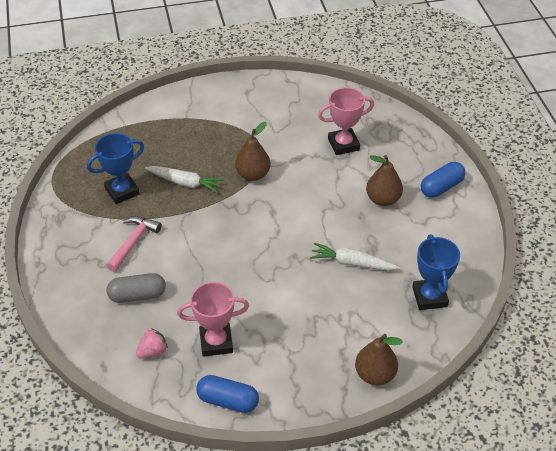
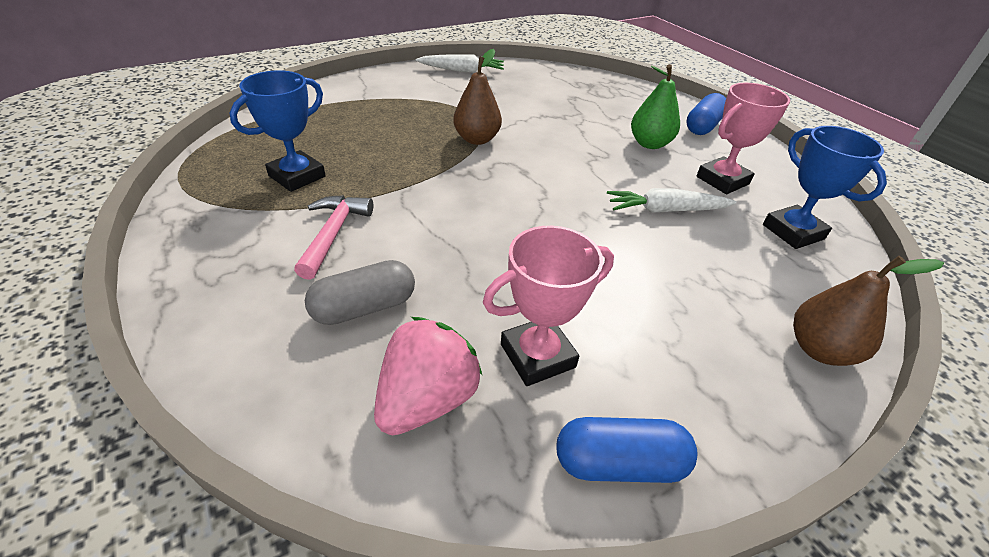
camera: 20 degrees left, 5 degrees down
pink strawberry [136,328,168,359] -> pink strawberry [374,317,482,435], size x1.72
white carrot [145,166,225,193] -> white carrot moved to [415,54,504,73]
pink trophy [318,87,374,155] -> pink trophy moved to [697,83,790,194]
brown pear [366,155,403,206] -> green pear [631,64,680,149]

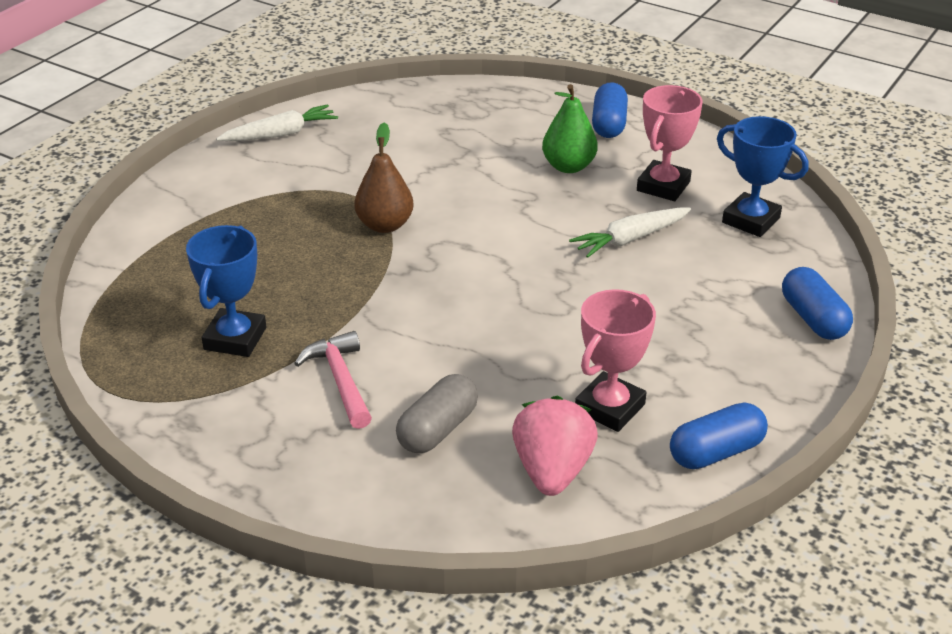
camera: 25 degrees left, 5 degrees down
brown pear [793,256,944,366] -> blue capsule [782,267,853,340]

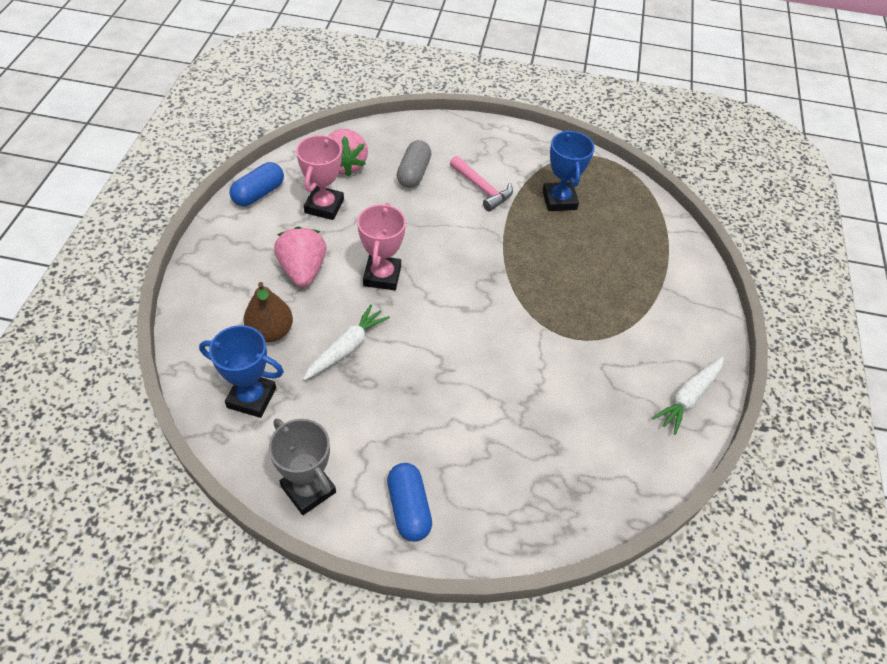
camera: 155 degrees right, 15 degrees up
brown pear [354,122,414,233] -> brown pear moved to [243,282,293,342]
green pear [542,84,598,173] -> none
pink trophy [637,85,703,201] -> pink trophy moved to [357,203,406,290]
blue capsule [782,267,853,340] -> none
none -> grey trophy [269,419,336,515]
none -> pink strawberry [274,226,327,287]

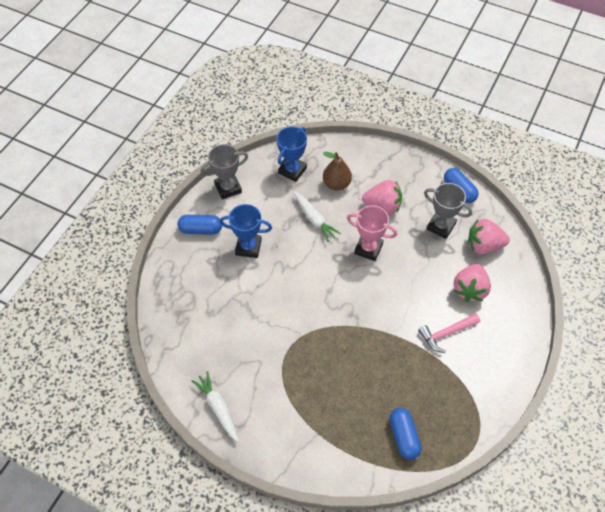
camera: 110 degrees right, 5 degrees up
pink trophy [296,135,344,220] -> grey trophy [424,183,472,239]
grey capsule [397,140,431,188] -> pink strawberry [453,264,491,302]
blue trophy [542,130,595,211] -> blue trophy moved to [220,204,272,258]
none -> blue capsule [389,408,422,460]

